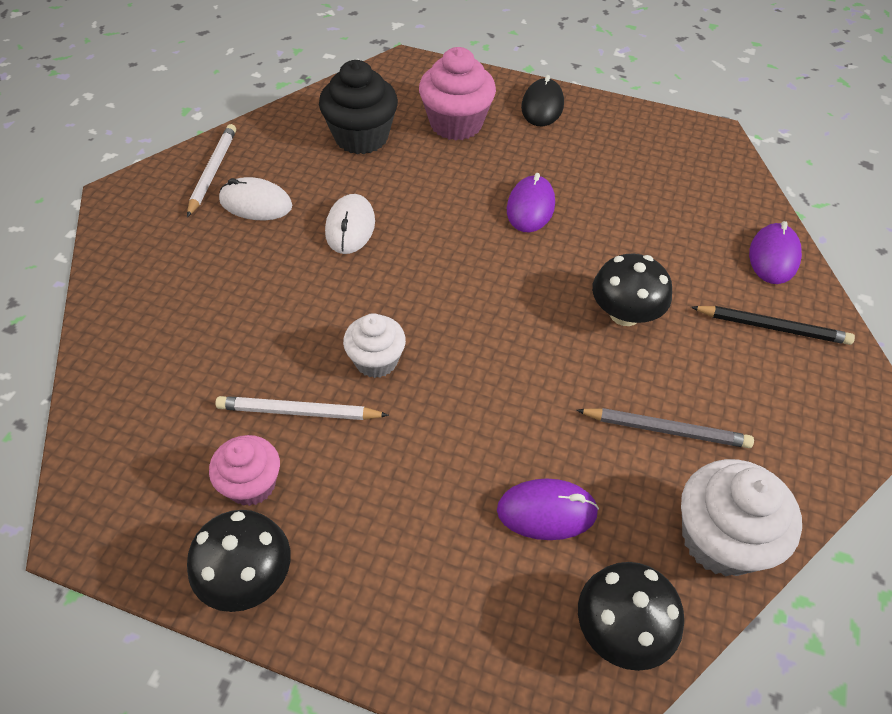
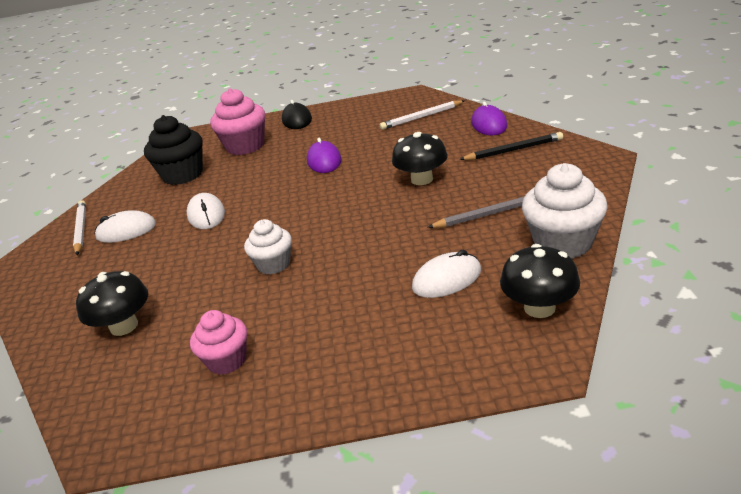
camera: 20 degrees left, 20 degrees down
black mushroom [187,510,291,612] -> black mushroom moved to [76,271,148,336]
white pencil [215,396,389,420] -> white pencil moved to [380,100,465,130]
purple mouse [497,479,599,540] -> white mouse [412,250,481,298]

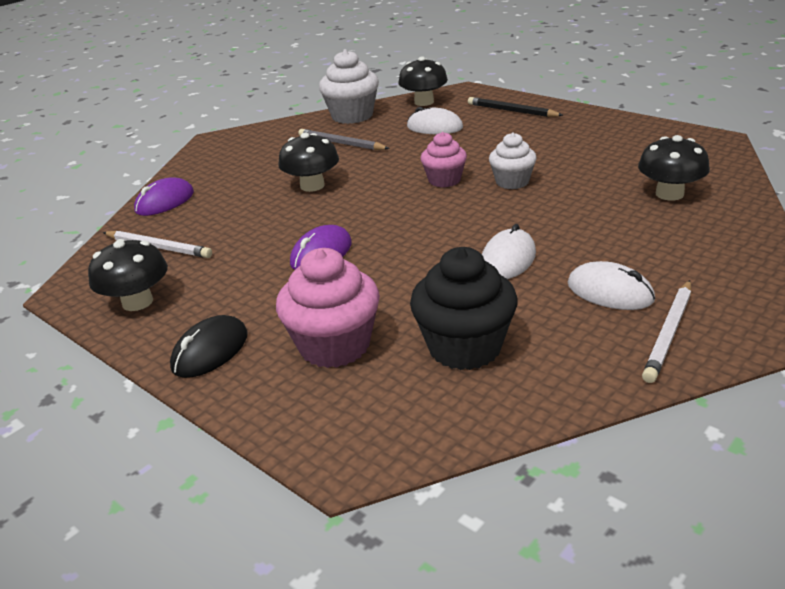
camera: 135 degrees left, 0 degrees up
pink cupcake [190,310,247,375] -> pink cupcake moved to [421,132,467,187]
black pencil [459,132,563,160] -> black pencil moved to [468,97,563,117]
none -> black mushroom [88,239,168,311]

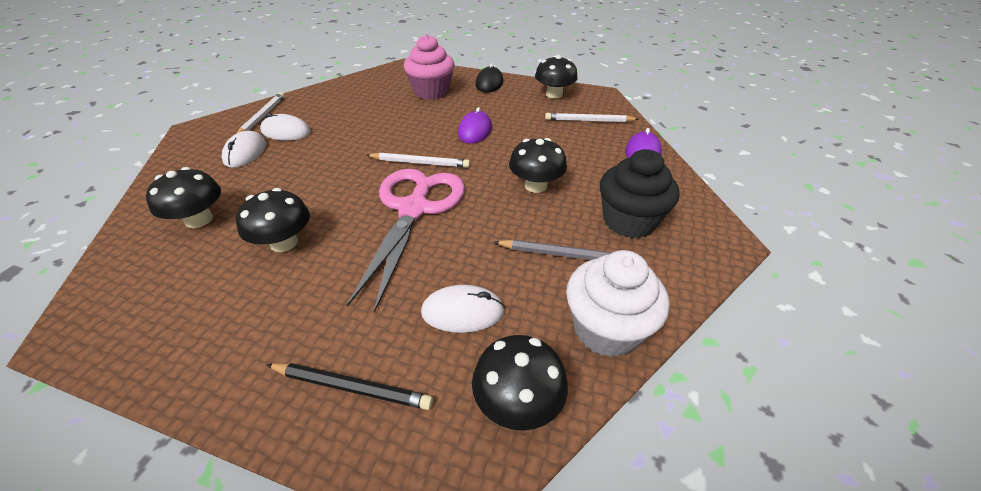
camera: 155 degrees right, 10 degrees up
black cupcake [410,247,517,370] -> black cupcake moved to [600,149,680,238]
pink cupcake [421,132,467,187] -> pink scissors [347,169,465,313]
white mouse [482,224,536,279] -> white mouse moved to [222,131,266,168]
white cupcake [489,132,537,189] -> none
none -> black mushroom [236,188,310,252]
none -> white pencil [366,152,470,168]

